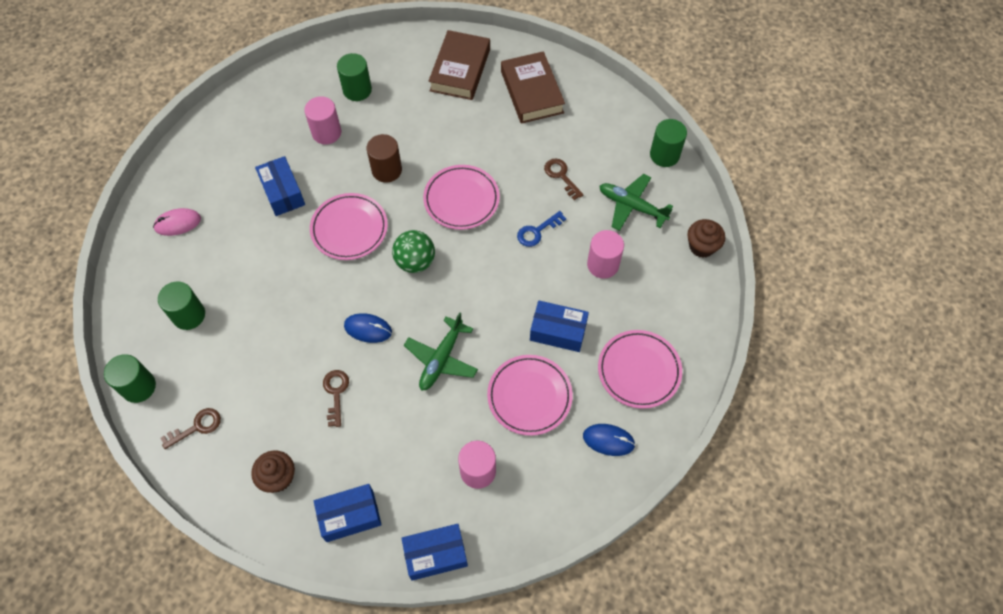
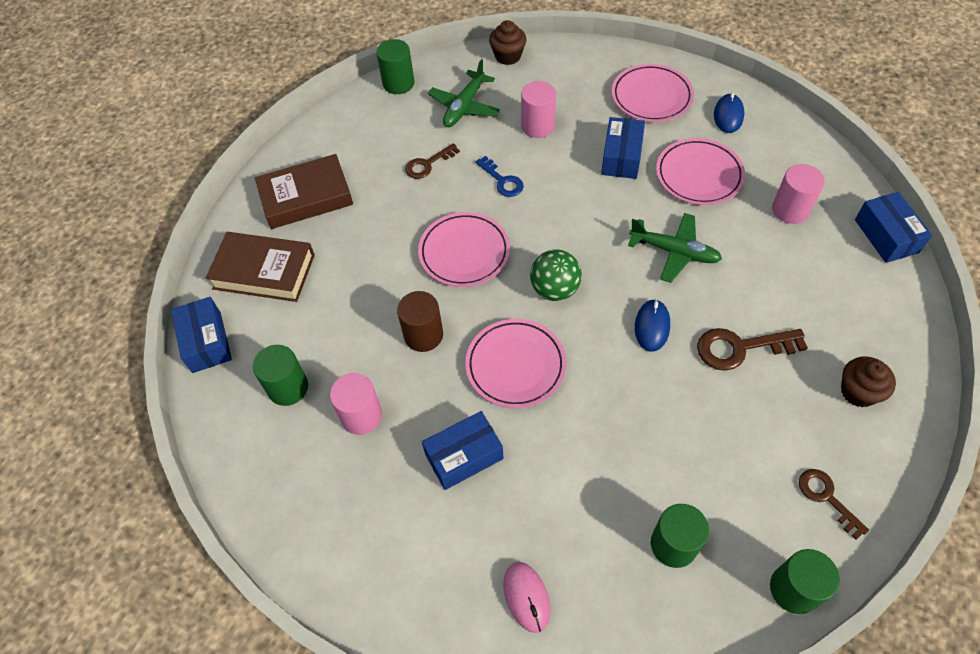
camera: 90 degrees left, 5 degrees down
blue box [314,484,382,542] -> blue box moved to [171,297,232,373]
brown key [323,370,349,427] -> brown key [697,328,808,371], size x1.53

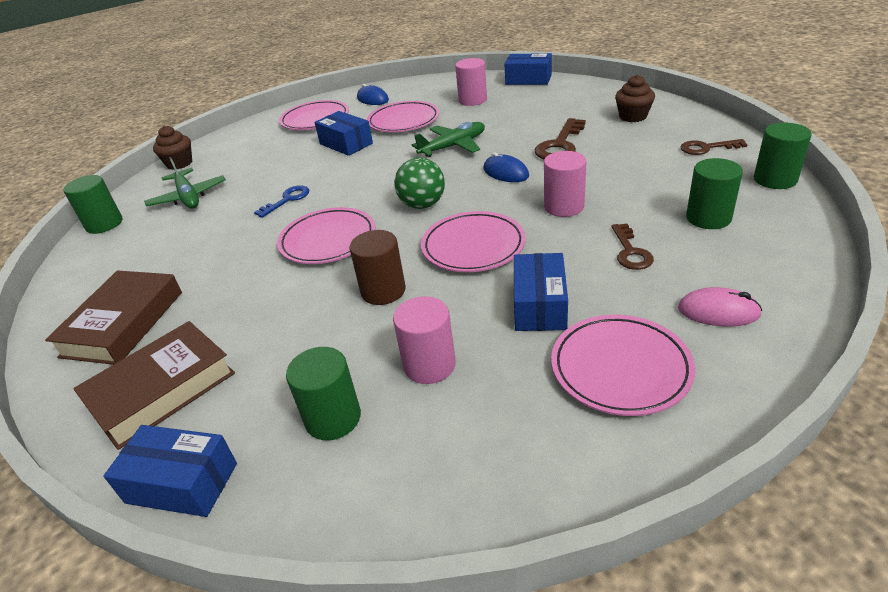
camera: 55 degrees left, 20 degrees down
brown key [405,143,460,179] -> brown key moved to [612,223,654,270]
blue key [476,156,524,197] -> blue key turned 45 degrees counterclockwise [254,185,309,218]
pink cylinder [521,81,556,138] -> pink cylinder moved to [544,151,586,217]
none -> pink plate [551,315,695,416]

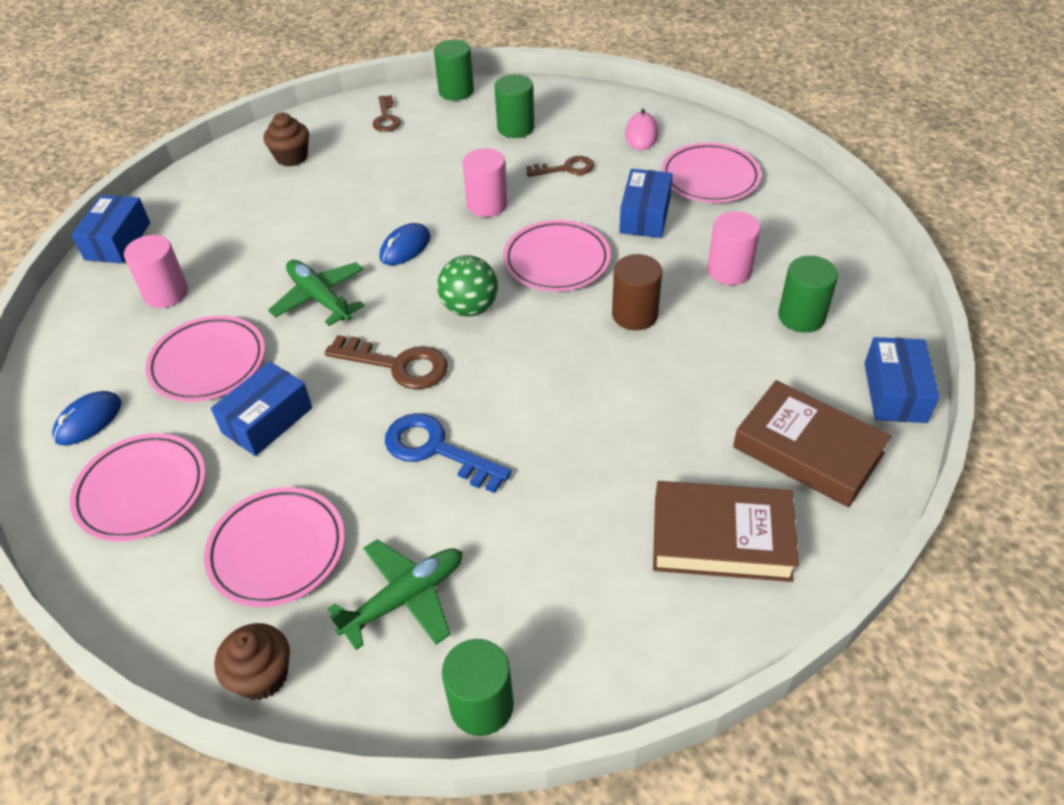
camera: 100 degrees left, 10 degrees up
blue key [254,185,309,218] -> blue key [385,413,512,493], size x1.53
pink plate [277,207,375,264] -> pink plate moved to [204,487,345,607]
blue box [514,253,568,331] -> blue box turned 75 degrees counterclockwise [619,169,673,238]
brown key [535,118,586,160] -> brown key moved to [325,335,448,389]

